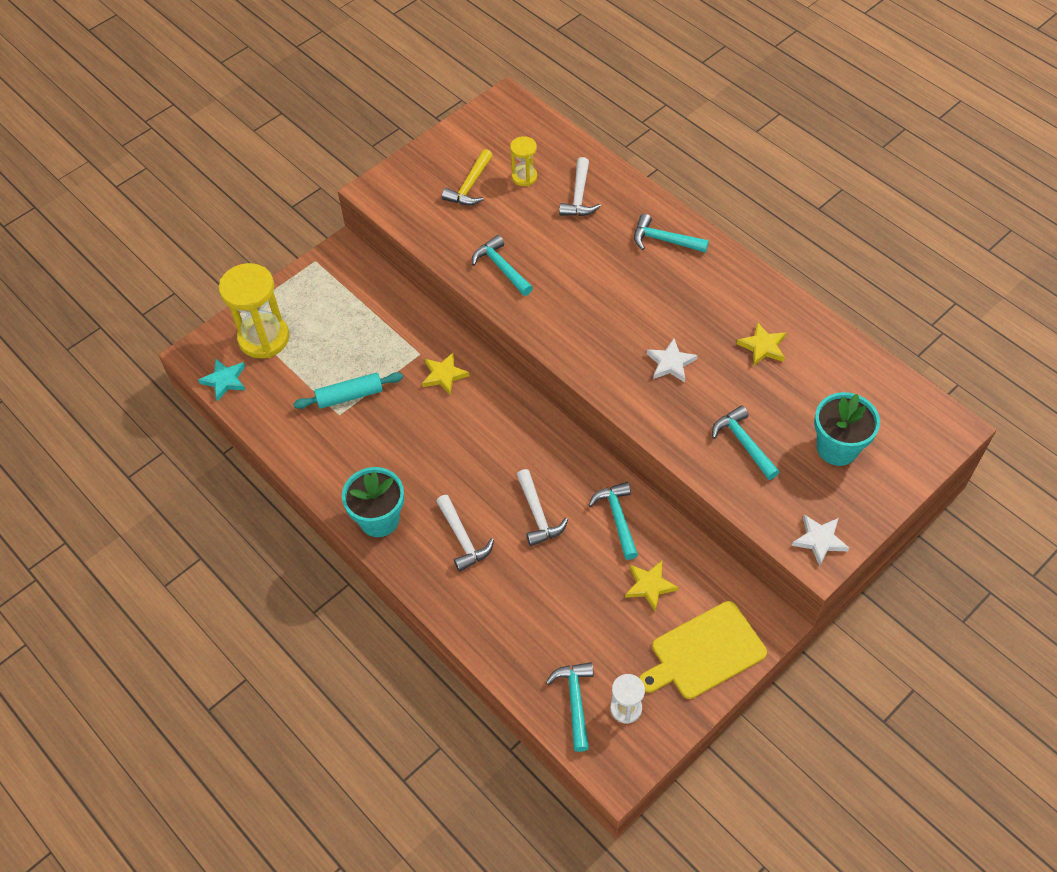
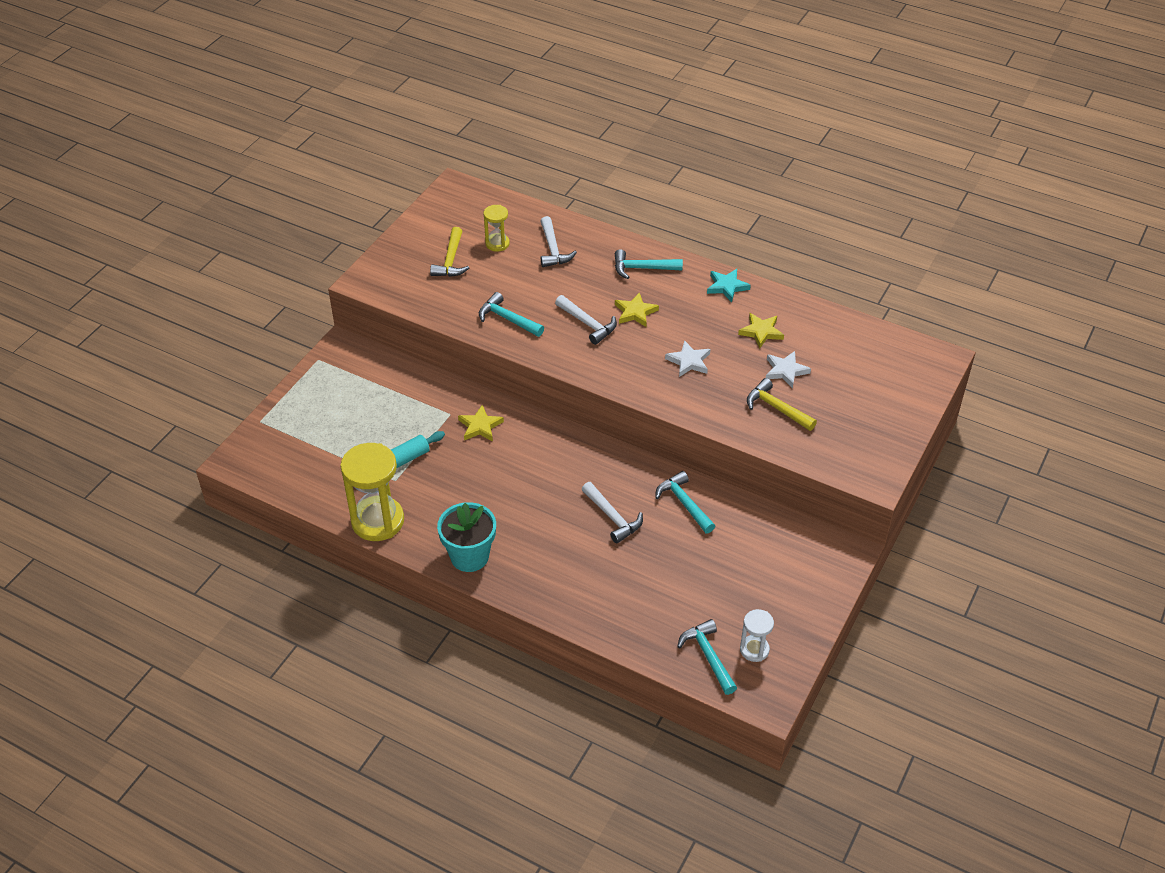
camera: 20 degrees left, 10 degrees down
turquoise star [198,359,245,401] -> turquoise star moved to [707,269,751,302]
yellow hourglass [219,263,289,358] -> yellow hourglass moved to [340,443,404,541]
white hammer [436,495,494,572] -> white hammer moved to [555,295,617,345]
yellow star [625,561,678,611] -> yellow star moved to [615,293,659,327]
yellow cutting board [639,601,767,699] -> none
turquoise hammer [712,406,779,480] -> yellow hammer [747,378,817,431]
white star [792,514,849,566] -> white star moved to [766,351,811,388]
turquoise flower pot [814,392,880,466] -> none

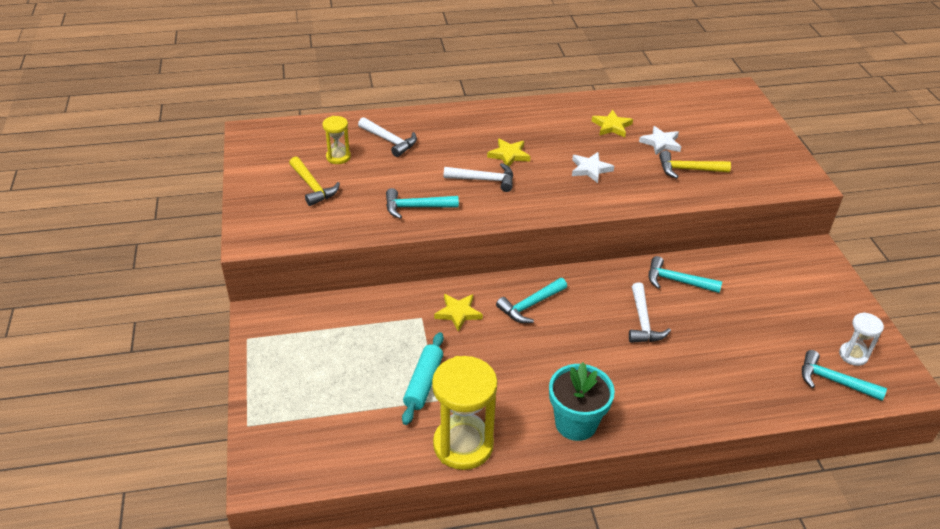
camera: 40 degrees left, 5 degrees down
white hammer [582,482,643,544] -> white hammer turned 75 degrees clockwise [629,282,671,343]
turquoise hammer [615,249,683,279] -> turquoise hammer moved to [496,278,567,323]
turquoise star [707,269,751,302] -> none

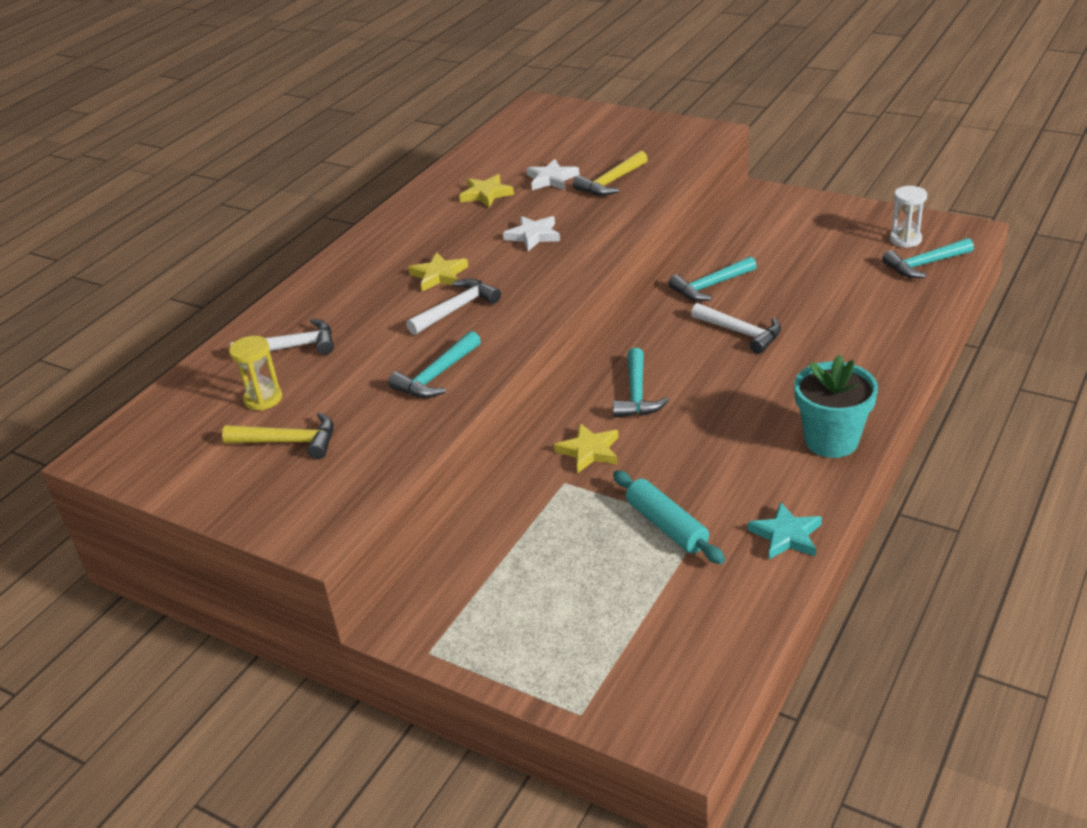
camera: 45 degrees left, 5 degrees down
yellow hourglass [432,356,498,470] -> turquoise star [748,502,822,559]

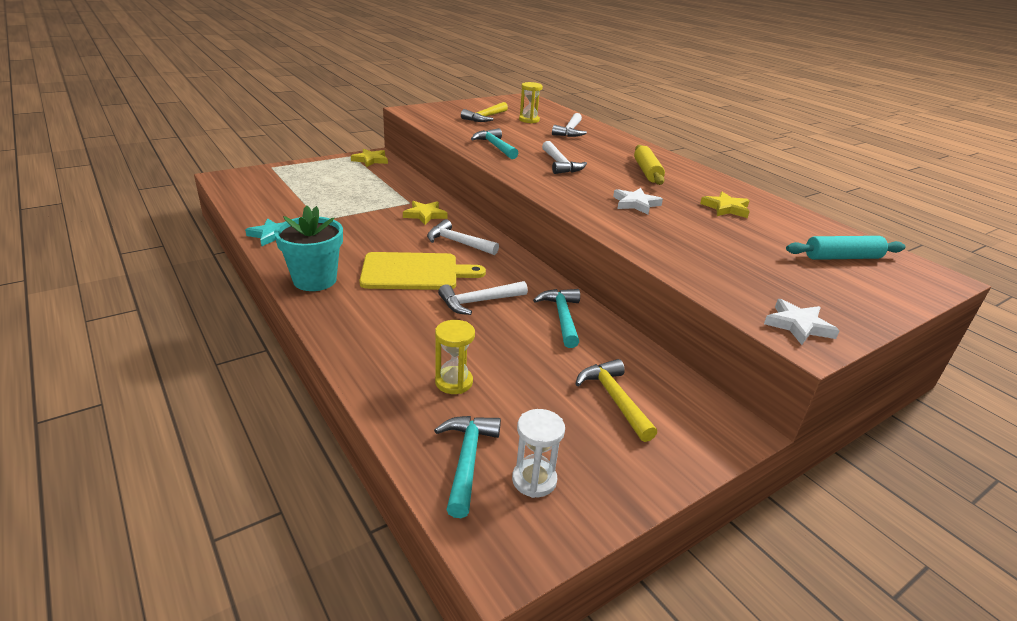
camera: 110 degrees right, 5 degrees down
yellow star [408,252,468,291] -> yellow star moved to [351,149,388,167]
white star [526,159,579,190] -> white star moved to [764,299,840,345]
yellow hammer [573,150,648,196] -> yellow hammer moved to [575,359,657,442]
turquoise hammer [613,348,669,418] -> white hammer [427,219,499,255]
turquoise rolling pin [613,470,725,564] -> turquoise rolling pin moved to [786,236,906,260]
none -> yellow cutting board [359,252,486,290]
none -> yellow hourglass [435,320,475,394]
none -> yellow rolling pin [634,145,665,185]

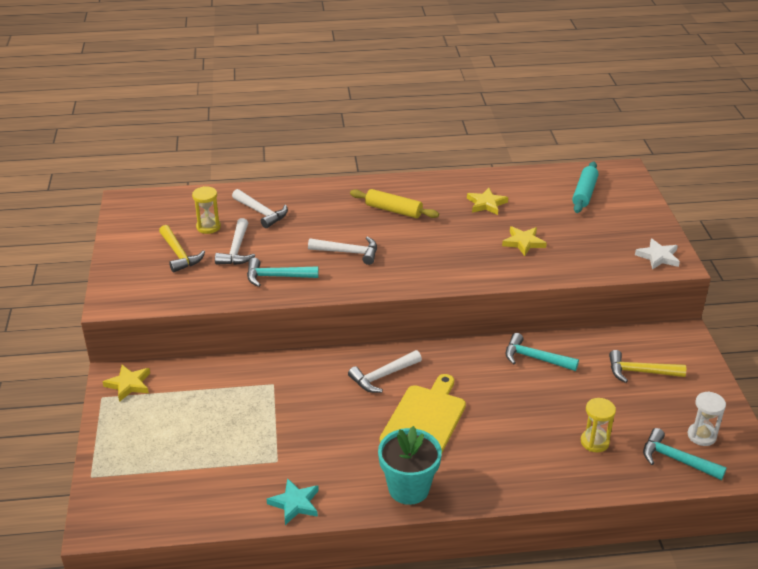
camera: 60 degrees left, 5 degrees up
yellow star [403,201,447,225] -> yellow star moved to [502,226,547,256]
white hammer [438,281,528,315] -> white hammer moved to [215,218,255,265]
white star [613,188,663,214] -> none

